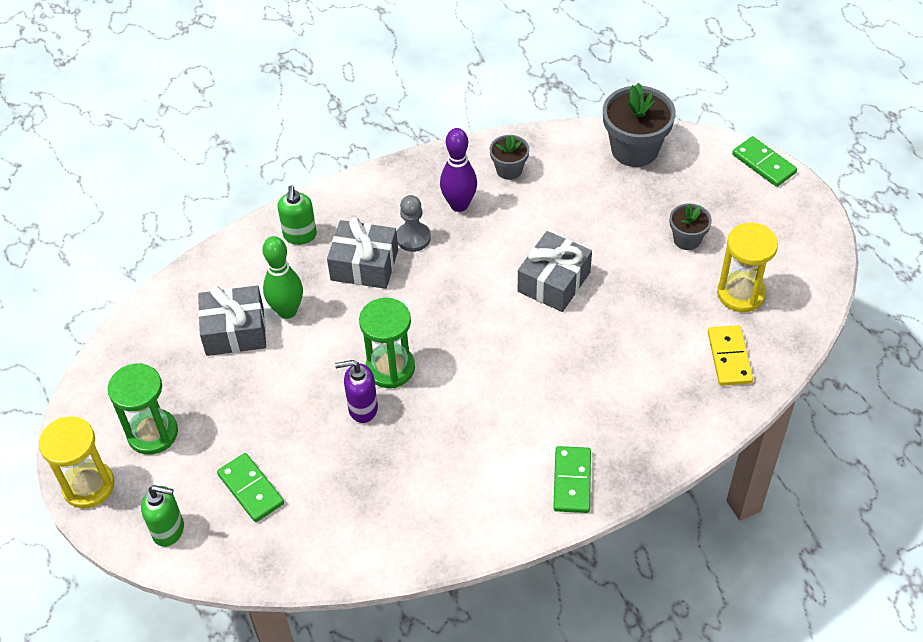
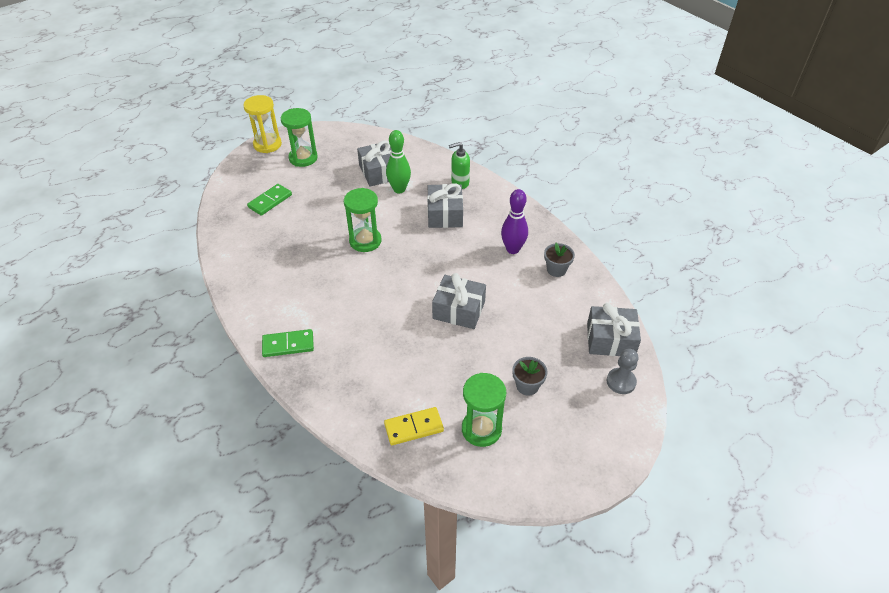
camera: 75 degrees right, 5 degrees down
green soap dispenser [141,485,184,547] -> none
purple soap dispenser [335,360,378,423] -> none
grey pawn [397,195,431,252] -> grey pawn moved to [607,349,639,394]
grey flower pot [603,83,676,167] -> grey gift [587,303,641,356]
yellow hourglass [717,223,778,312] -> green hourglass [462,373,506,447]
green domino [732,136,797,187] -> none

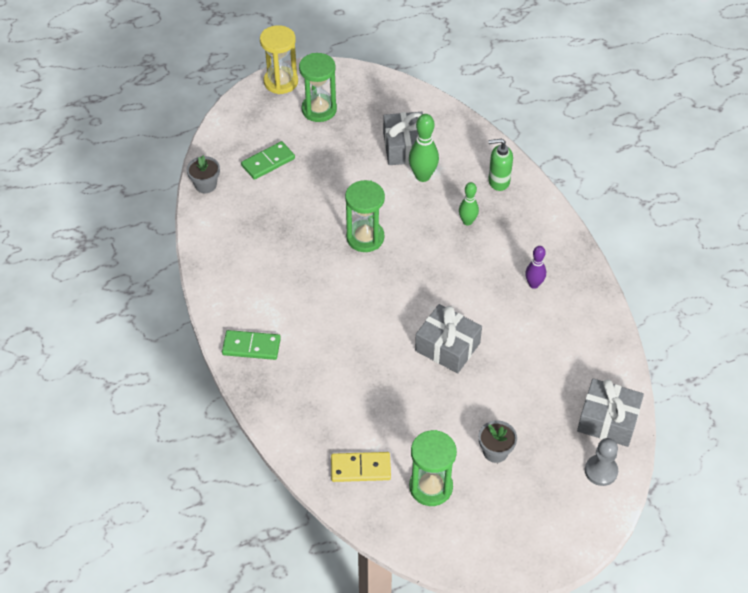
camera: 15 degrees right, 5 degrees up
grey gift [427,183,463,228] -> green bowling pin [459,182,479,226]
purple bowling pin [501,189,528,254] -> purple bowling pin [525,246,546,289], size x0.65
grey flower pot [544,243,575,277] -> grey flower pot moved to [187,156,220,193]

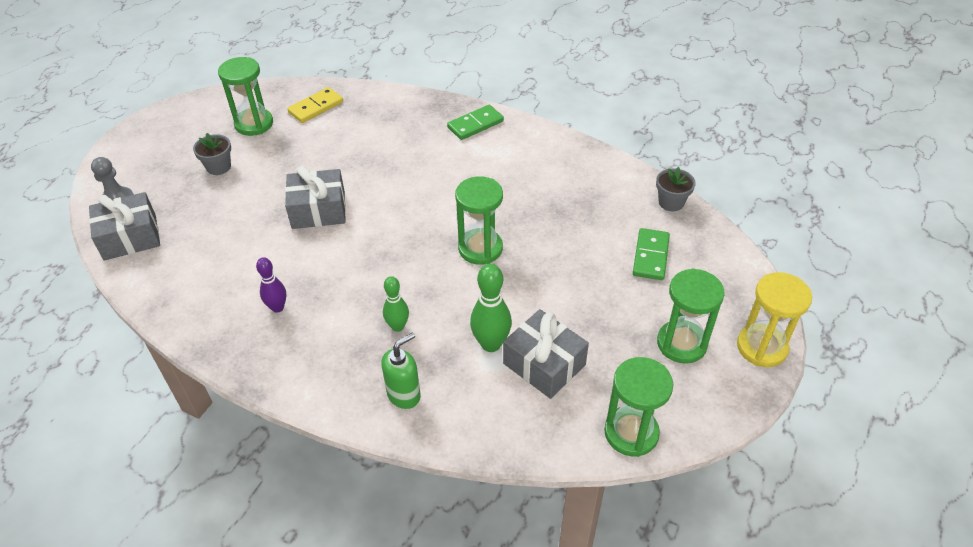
camera: 140 degrees right, 5 degrees down
none -> green hourglass [604,357,673,457]

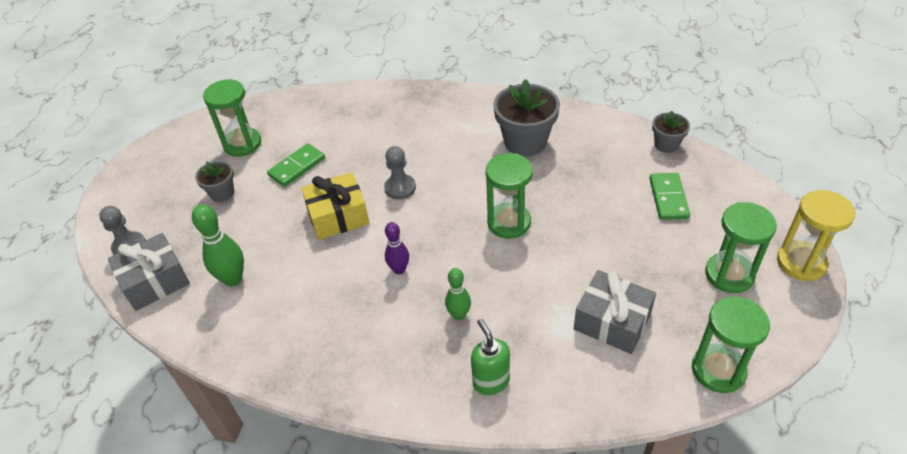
camera: 10 degrees left, 0 degrees up
purple bowling pin [256,257,286,313] -> purple bowling pin moved to [385,222,409,274]
grey gift [285,166,346,229] -> yellow gift [301,172,369,240]
yellow domino [287,87,343,123] -> none
green soap dispenser [381,332,421,409] -> green soap dispenser turned 60 degrees counterclockwise [471,319,510,395]
green domino [447,105,504,140] -> green domino moved to [267,143,325,187]
green bowling pin [470,264,512,352] -> green bowling pin moved to [192,204,244,286]
none -> grey pawn [384,146,416,199]
none -> grey flower pot [493,79,560,157]

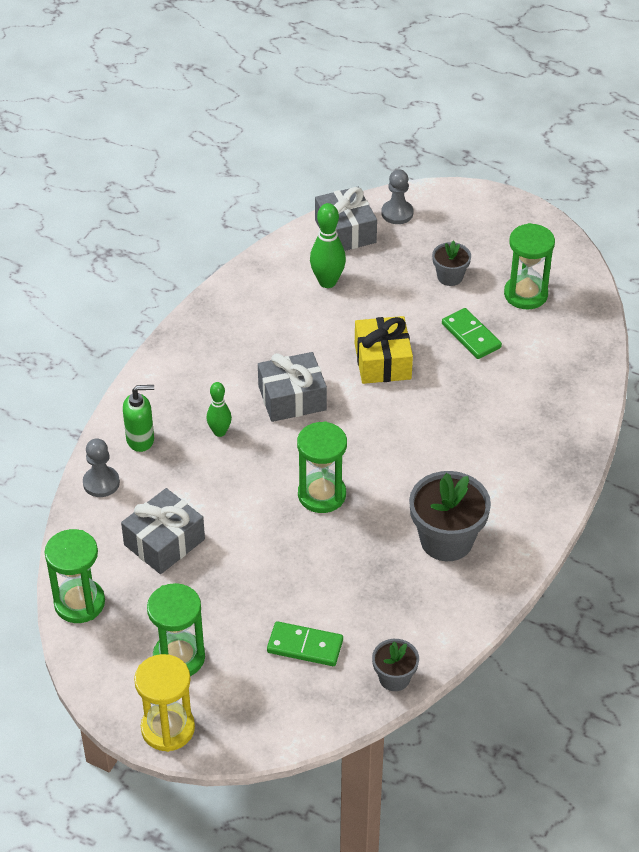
camera: 100 degrees right, 0 degrees up
grey pawn [384,146,416,199] -> grey pawn moved to [83,438,120,497]
purple bowling pin [385,222,409,274] -> grey gift [258,352,327,422]

